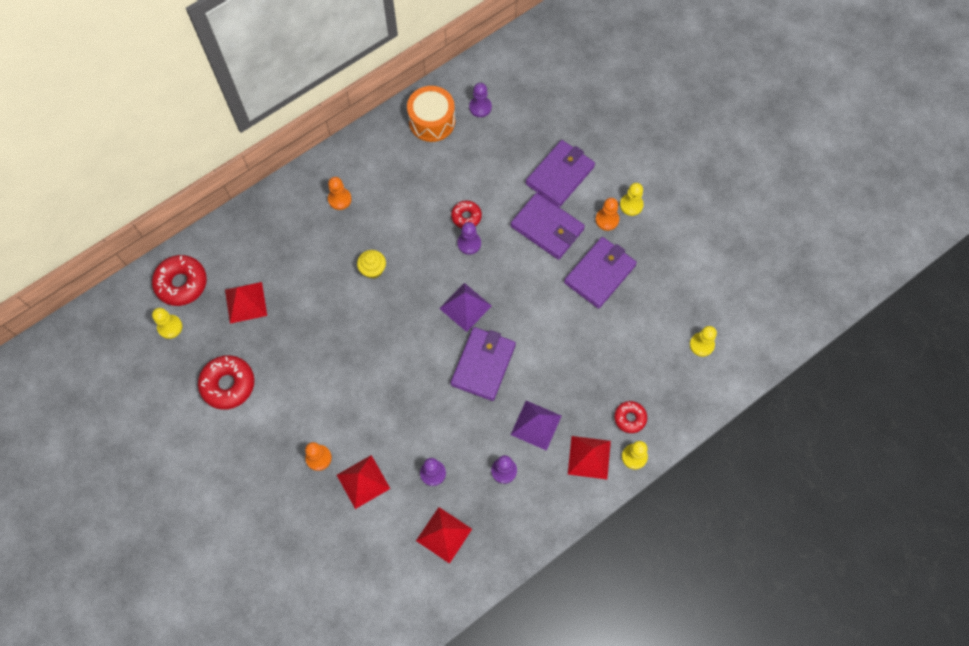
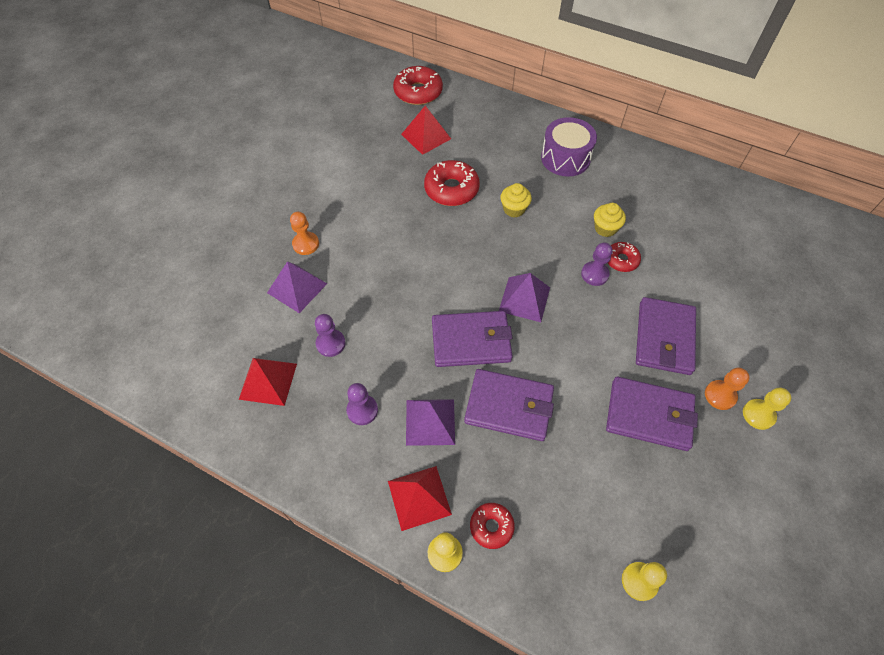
camera: 65 degrees right, 10 degrees down
yellow pawn [152,308,183,339] -> none
red donut [198,355,254,410] -> red donut moved to [424,160,480,206]
orange pawn [328,177,352,210] -> purple drum [541,117,597,177]
red pyramid [337,455,390,509] -> purple pyramid [267,261,327,313]
orange drum [407,86,455,142] -> none
purple pawn [469,83,492,117] -> none
purple wallet [526,140,595,207] -> purple wallet moved to [464,369,554,441]
none -> yellow cupcake [594,203,626,237]

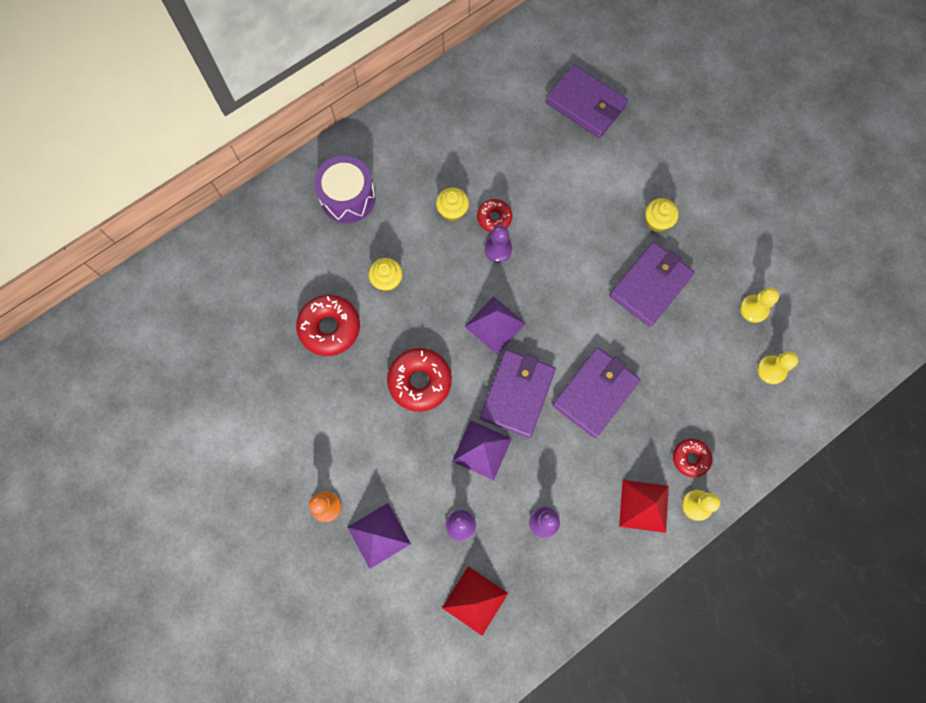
camera: 65 degrees left, 15 degrees up
red donut [393,66,443,105] -> red donut moved to [387,348,452,412]
red pyramid [401,106,451,155] -> none
purple pyramid [406,399,455,446] -> purple pyramid moved to [452,420,512,480]
purple wallet [636,297,696,375] -> purple wallet moved to [546,65,628,138]
orange pawn [705,367,750,410] -> yellow cupcake [645,198,679,232]
yellow pawn [743,387,791,430] -> yellow pawn moved to [740,287,779,323]

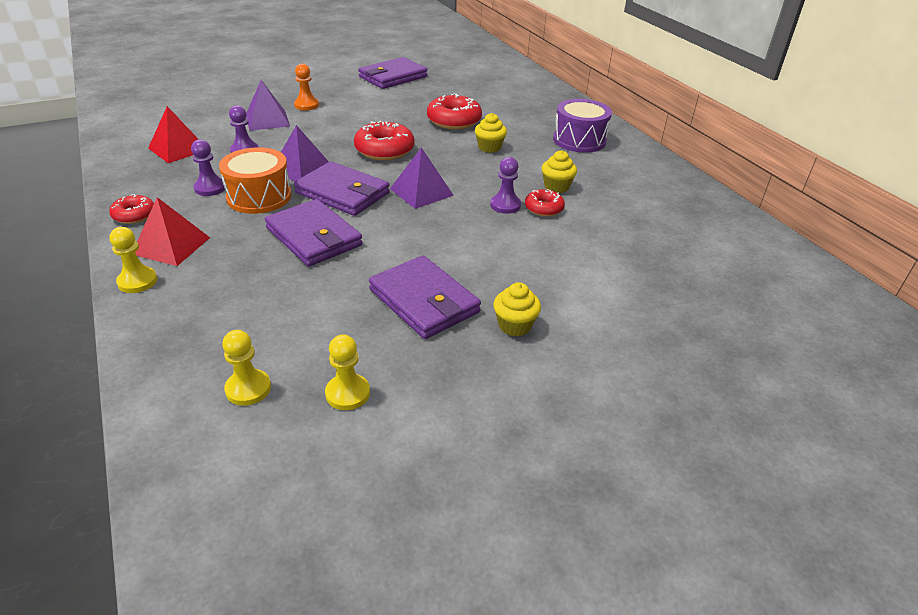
camera: 100 degrees right, 35 degrees down
purple wallet [546,65,628,138] -> purple wallet moved to [358,57,428,89]
red donut [673,439,712,477] -> red donut moved to [109,194,154,224]
none -> orange drum [219,147,291,214]

